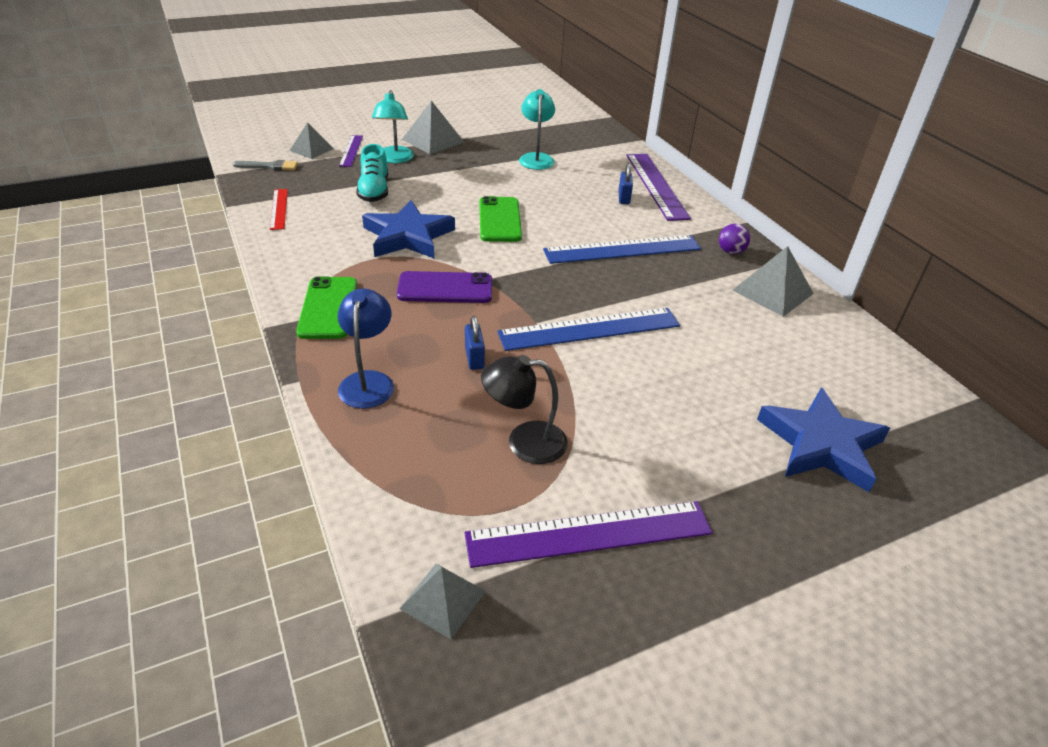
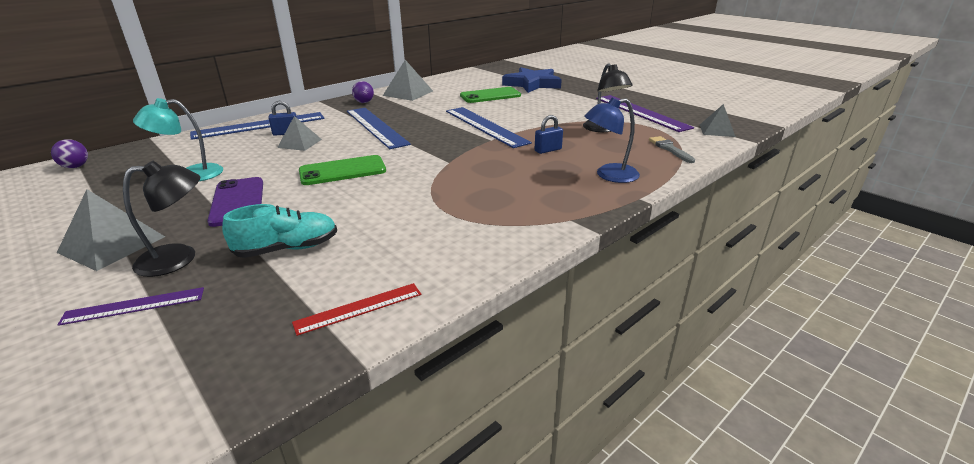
camera: 105 degrees left, 10 degrees down
grey brush [233,160,298,170] -> grey brush moved to [649,136,695,163]
grey pyramid [289,122,334,159] -> grey pyramid moved to [277,116,322,151]
green phone [296,276,357,339] -> green phone moved to [460,87,521,103]
blue star [362,200,455,258] -> none
turquoise lamp [372,90,414,163] -> black lamp [123,161,200,277]
purple phone [397,271,492,303] -> purple phone moved to [207,177,263,227]
purple ruler [627,154,691,221] -> blue ruler [190,112,324,140]
none -> purple ball [51,139,88,168]

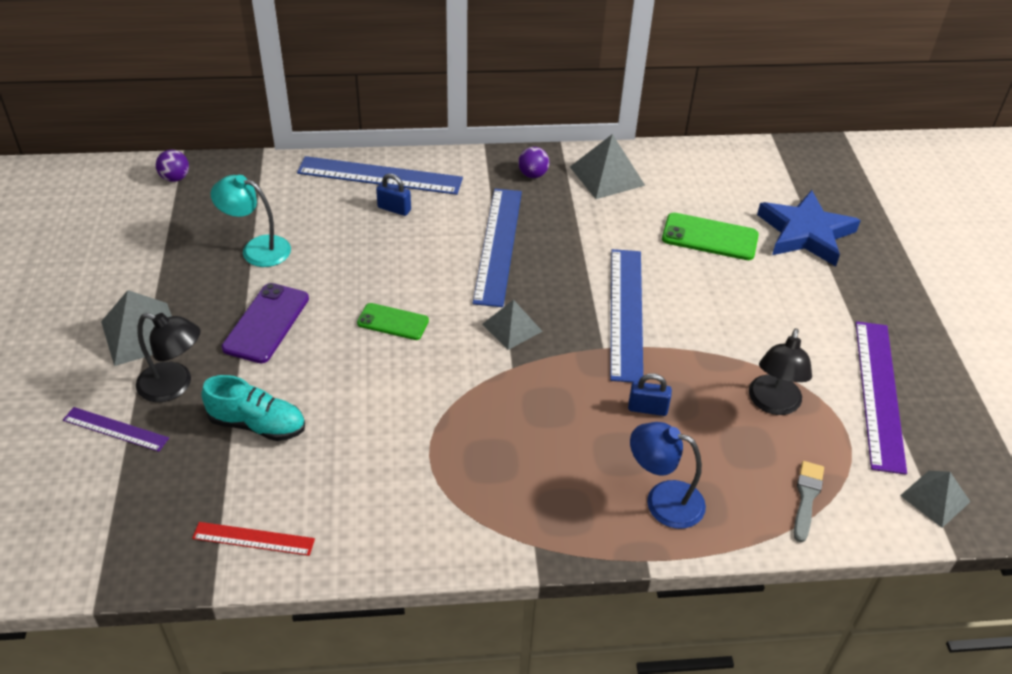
camera: 35 degrees right, 15 degrees up
grey pyramid [277,116,322,151] -> grey pyramid moved to [482,300,543,350]
green phone [299,155,386,185] -> green phone [357,303,429,340], size x0.66

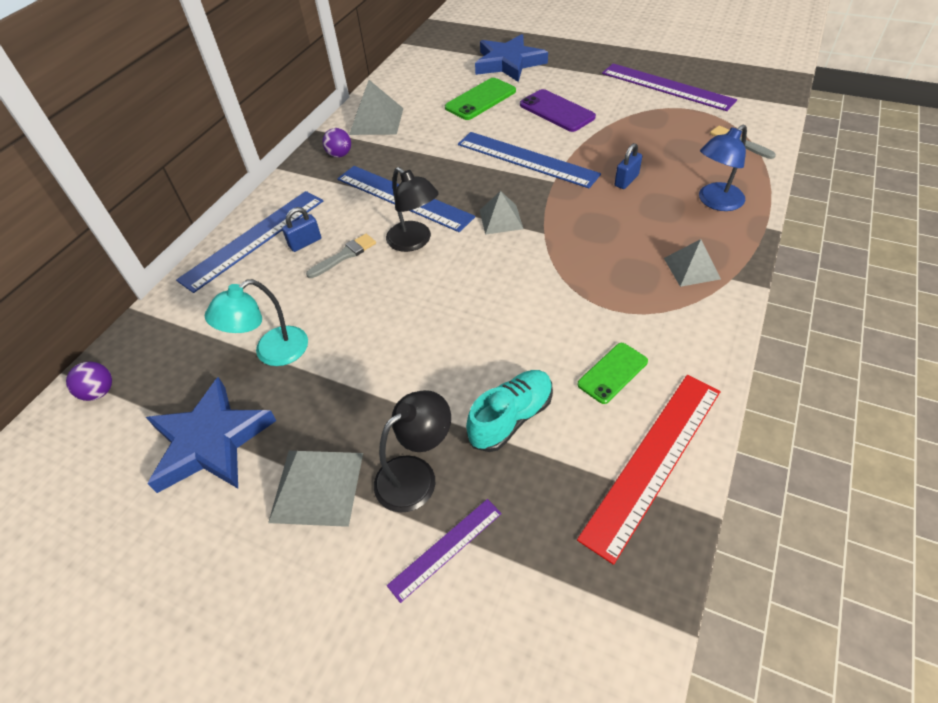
camera: 55 degrees left, 5 degrees up
red ruler [192,522,315,556] -> red ruler [577,375,721,565], size x1.88
purple phone [222,283,309,363] -> purple phone moved to [520,89,596,132]
green phone [357,303,429,340] -> green phone moved to [577,343,648,404]
black lamp [749,328,812,415] -> black lamp moved to [386,167,439,252]
grey pyramid [900,471,970,528] -> grey pyramid moved to [664,239,721,287]
none -> blue star [146,377,276,493]
none -> grey brush [306,234,376,278]

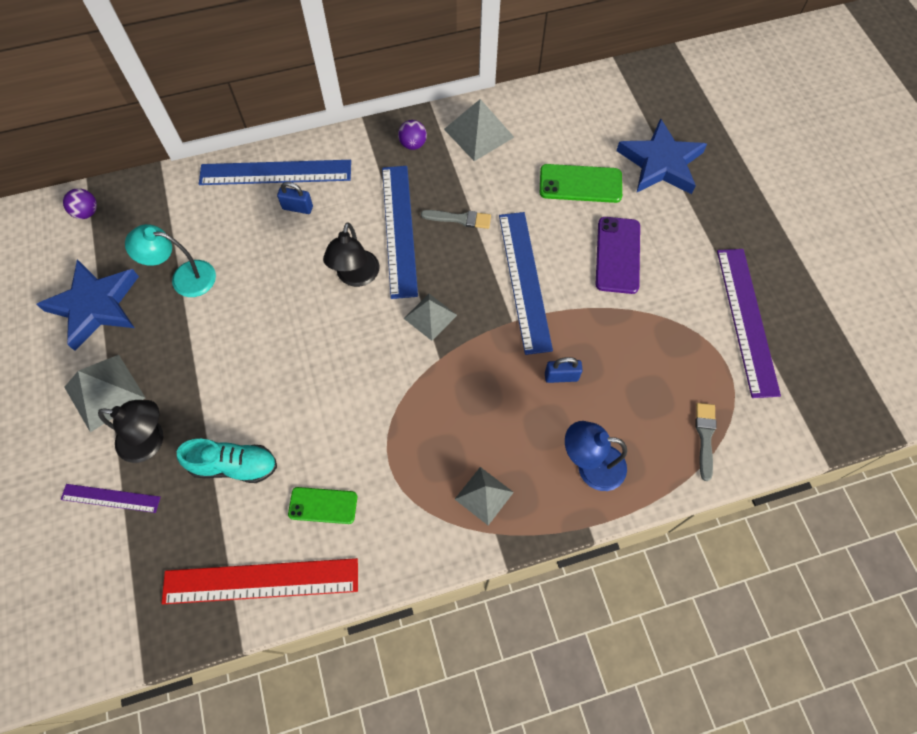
camera: 45 degrees right, 15 degrees up
grey brush [306,234,376,278] -> grey brush moved to [421,210,491,229]

